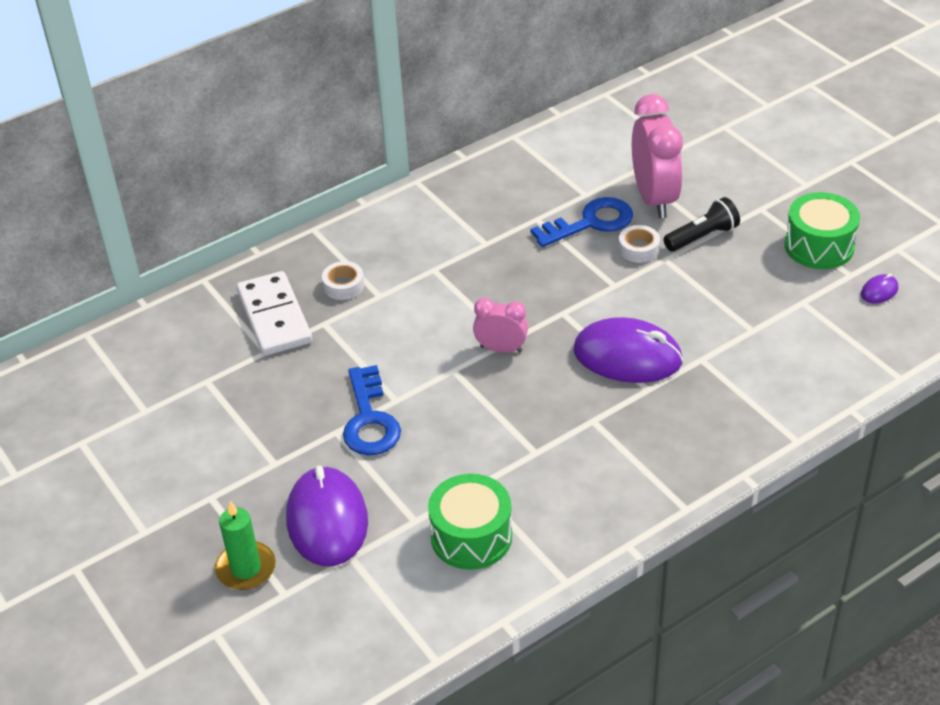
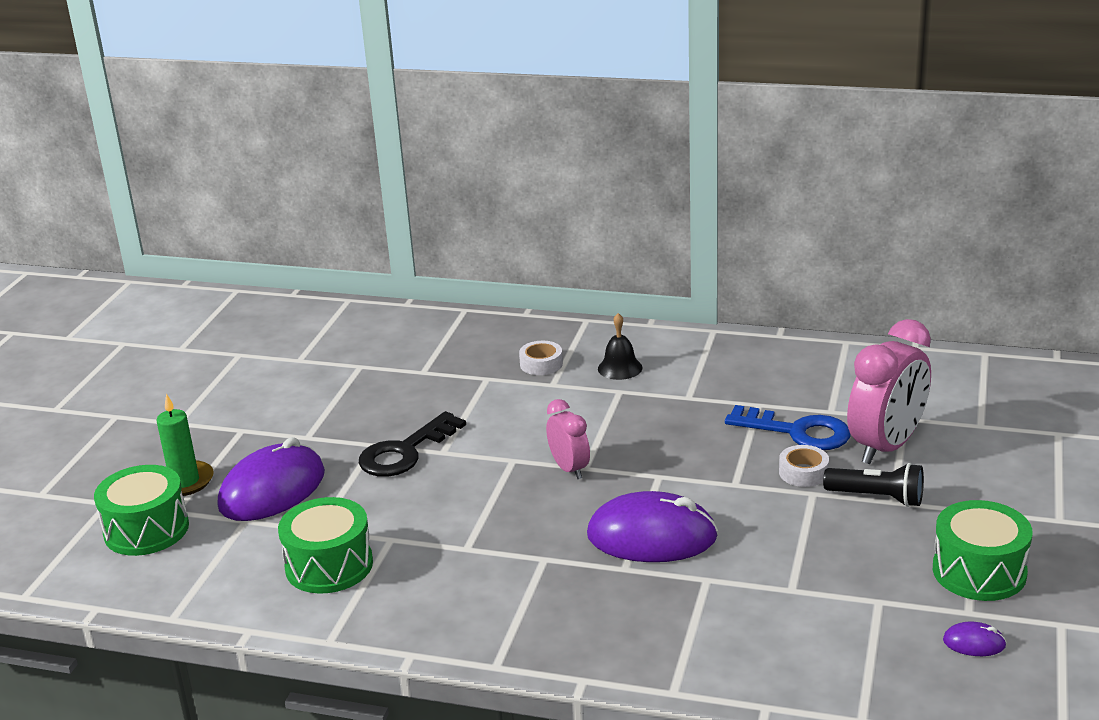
camera: 50 degrees right, 15 degrees down
white domino [236,271,312,356] -> none
blue key [343,365,401,455] -> black key [359,411,466,477]
purple mouse [574,317,683,383] -> purple mouse turned 60 degrees counterclockwise [587,491,718,562]
none -> green drum [94,465,189,556]
none -> black bell [598,313,642,380]

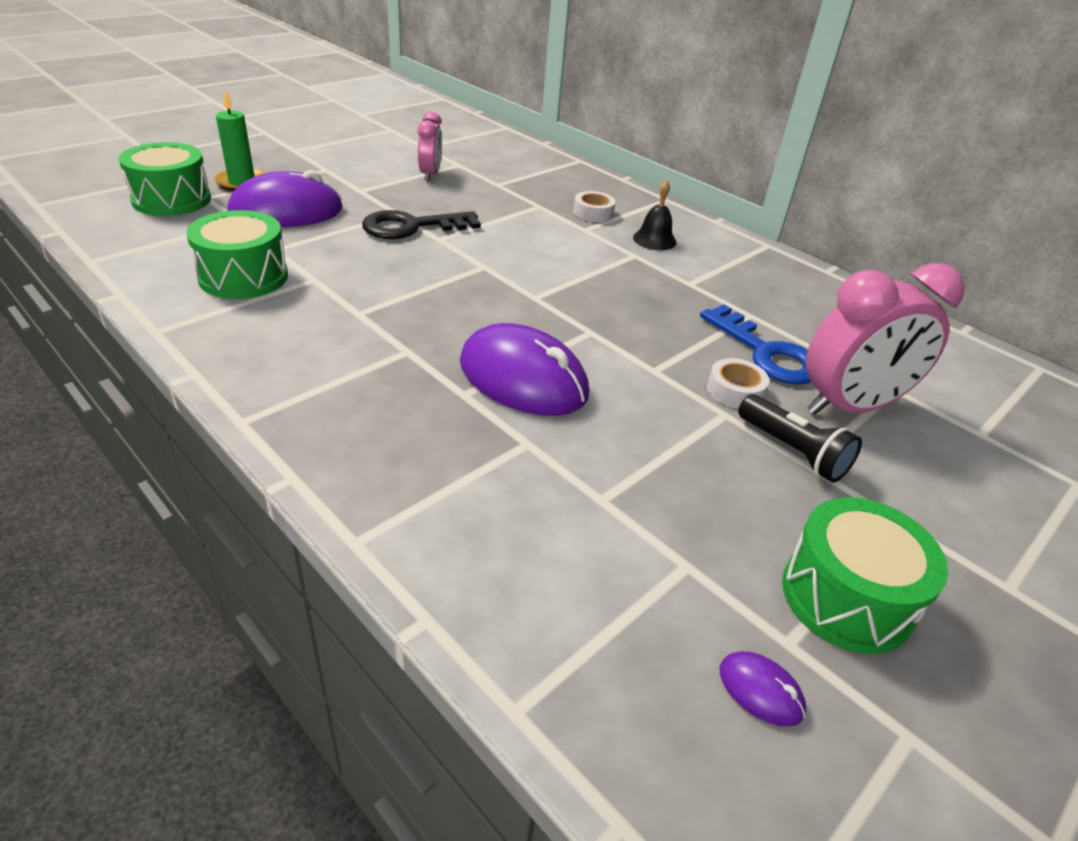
camera: 25 degrees right, 10 degrees up
pink clock [546,399,590,479] -> pink clock moved to [417,111,442,181]

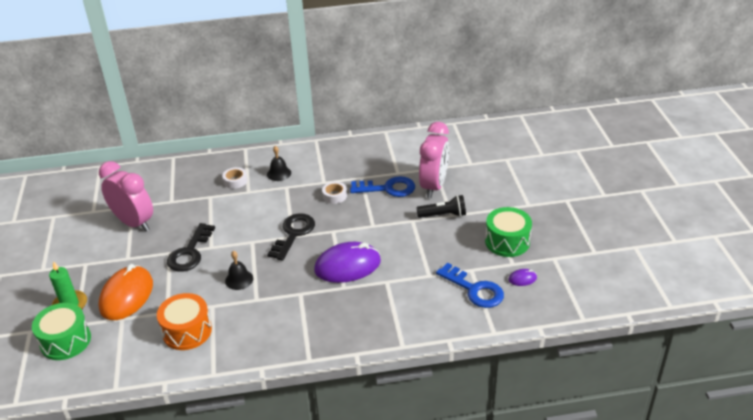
camera: 50 degrees left, 0 degrees up
green drum [186,210,288,299] -> orange drum [157,293,212,350]
purple mouse [227,170,342,227] -> orange mouse [99,264,153,320]
pink clock [417,111,442,181] -> pink clock [99,161,153,231], size x1.81
white tape [707,358,770,409] -> white tape moved to [322,182,347,204]
none -> black bell [225,251,253,290]
none -> black key [267,213,315,261]
none -> blue key [436,263,504,308]

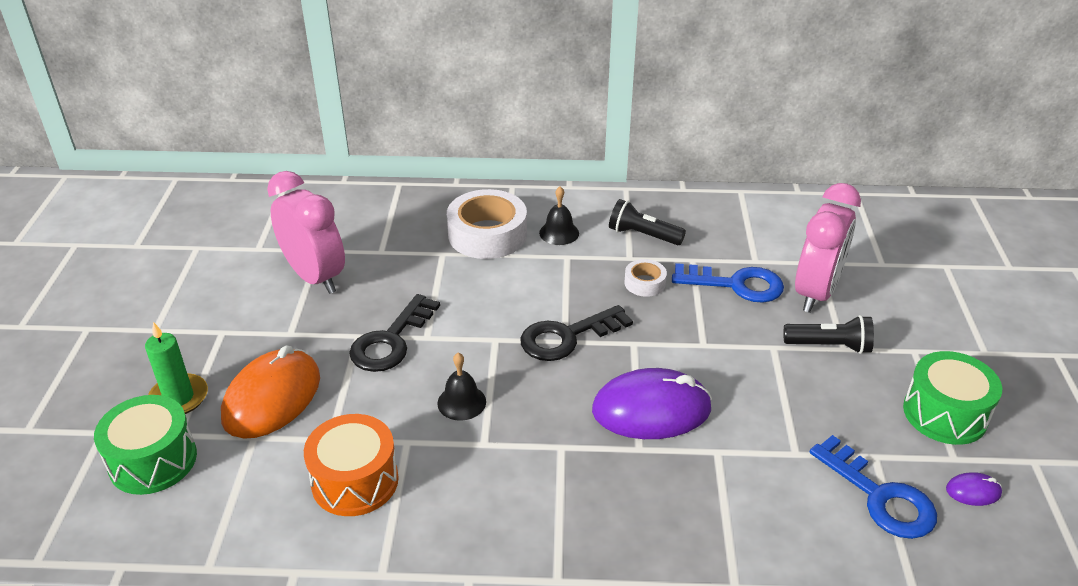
camera: 10 degrees right, 0 degrees up
white tape [222,167,247,189] -> white tape [447,189,527,259], size x2.04
black key [267,213,315,261] -> black key turned 150 degrees counterclockwise [521,305,633,361]
none -> black flashlight [609,199,686,245]

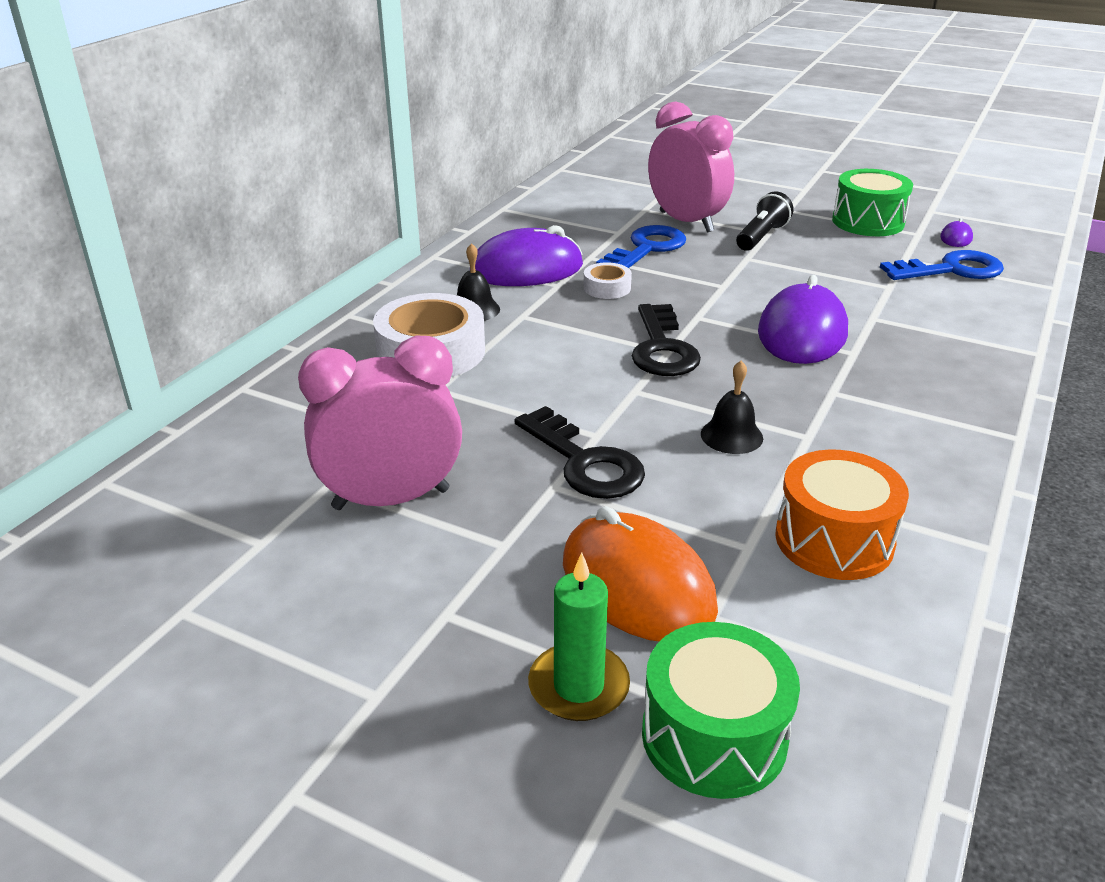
camera: 65 degrees left, 5 degrees down
black flashlight [609,199,686,245] -> purple mouse [475,225,583,286]

